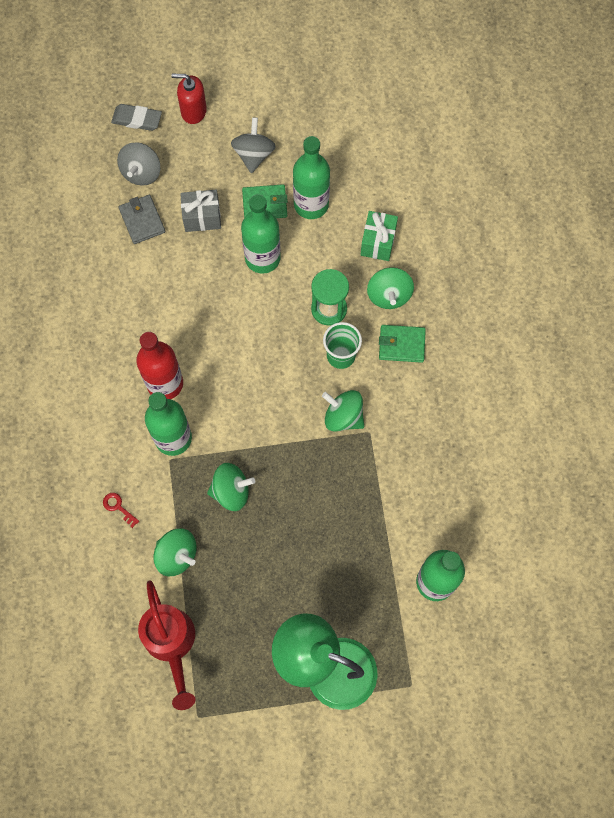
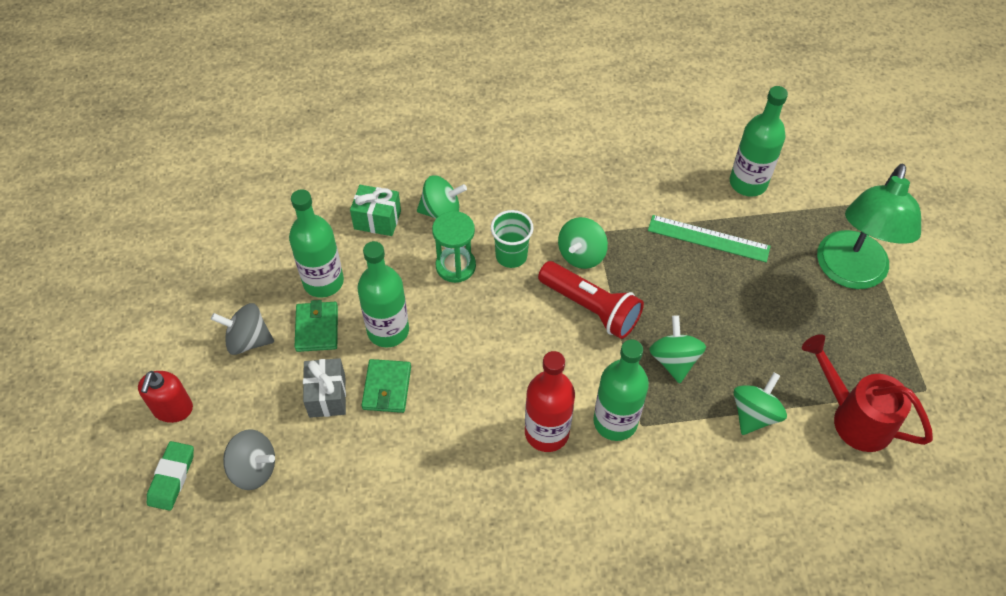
camera: 90 degrees left, 15 degrees down
red key [103,493,139,528] -> none
grey eraser [111,104,162,131] -> green eraser [147,441,194,511]
grey wallet [119,195,165,244] -> none
red watering can [138,580,196,710] -> red watering can turned 120 degrees counterclockwise [802,334,933,452]
green wallet [379,325,426,363] -> green wallet moved to [361,359,411,413]
none -> red flashlight [538,261,644,339]
none -> green ruler [648,215,771,262]

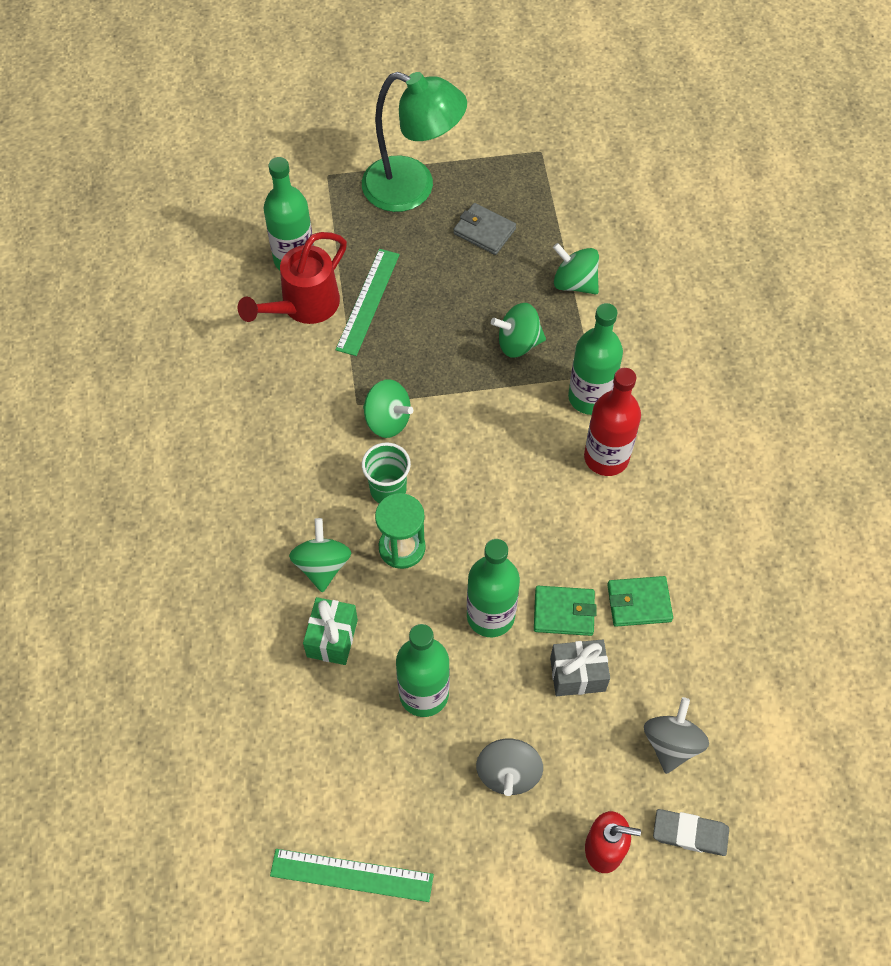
camera: 90 degrees left, 5 degrees up
green eraser [147,441,194,511] -> grey eraser [653,809,729,856]
green wallet [294,300,338,352] -> green wallet moved to [607,576,673,627]
red flashlight [538,261,644,339] -> none
red watering can [802,334,933,452] -> red watering can moved to [238,232,347,324]
none -> green ruler [270,849,434,902]
none -> grey wallet [453,203,516,255]

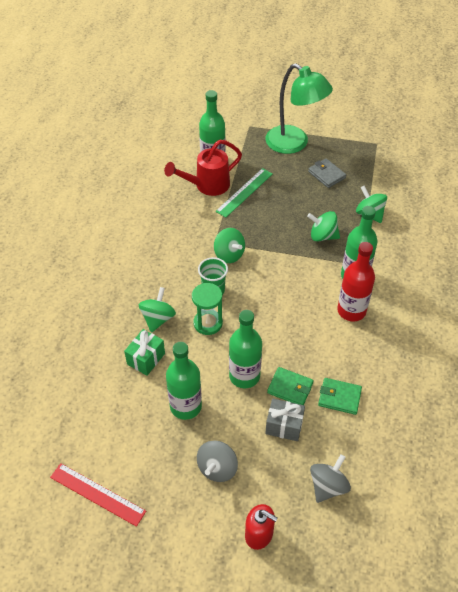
camera: 20 degrees right, 10 degrees down
green ruler [270,849,434,902] -> red ruler [50,463,146,527]
grey eraser [653,809,729,856] -> none

